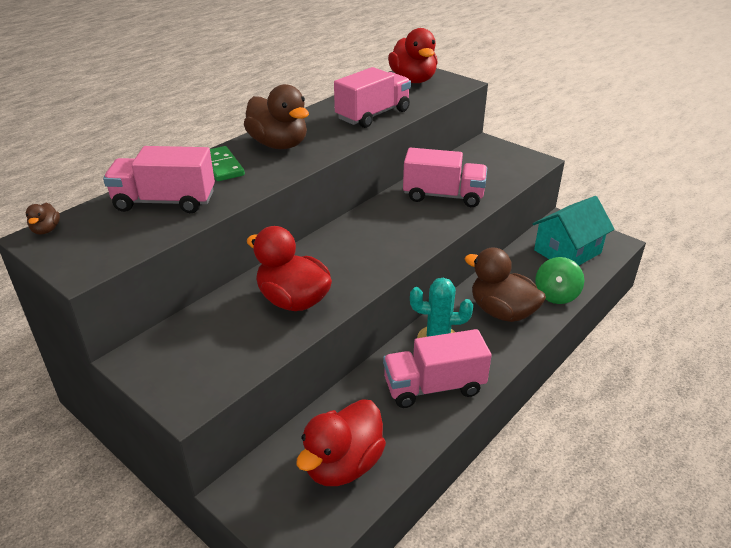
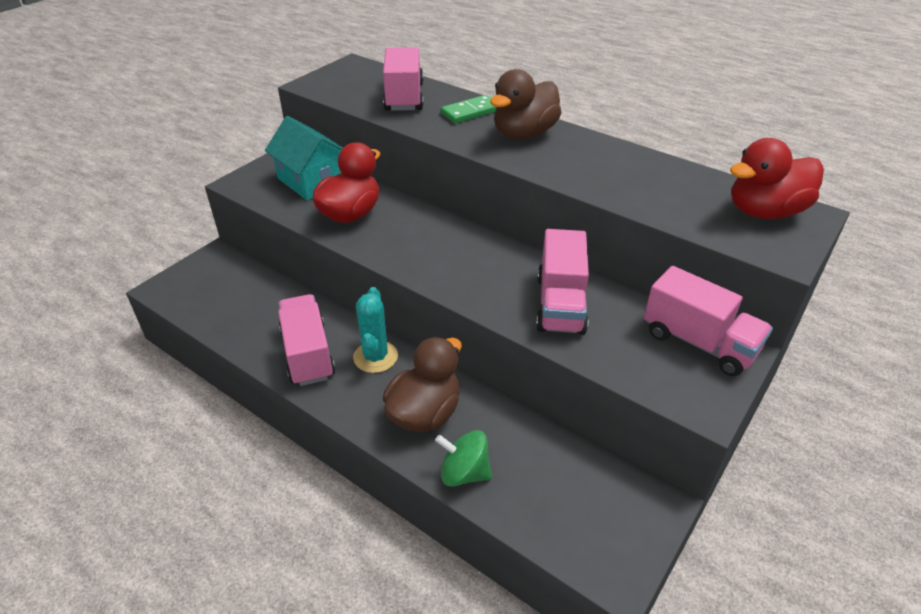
camera: 85 degrees right, 5 degrees up
brown duck [26,203,60,235] -> none
red duck [296,399,386,486] -> none
pink truck [334,67,411,128] -> pink truck moved to [644,266,773,376]
turquoise house [532,196,615,265] -> turquoise house moved to [265,116,343,201]

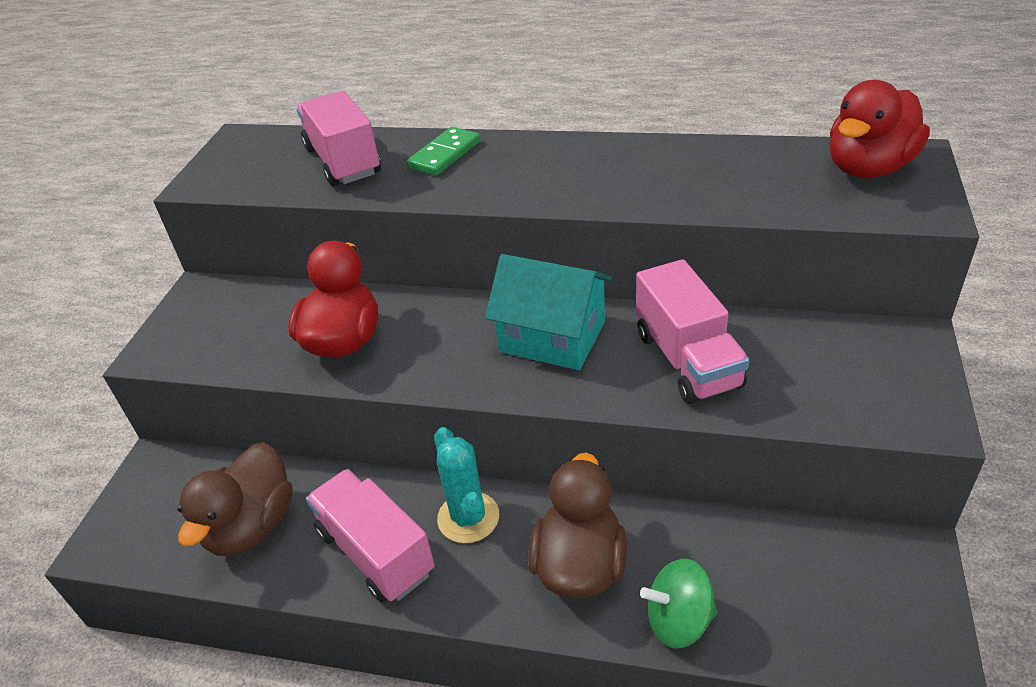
camera: 20 degrees left, 0 degrees up
turquoise house [265,116,343,201] -> turquoise house moved to [485,254,612,370]
brown duck [490,69,562,140] -> brown duck moved to [177,442,293,556]
pink truck [644,266,773,376] -> none

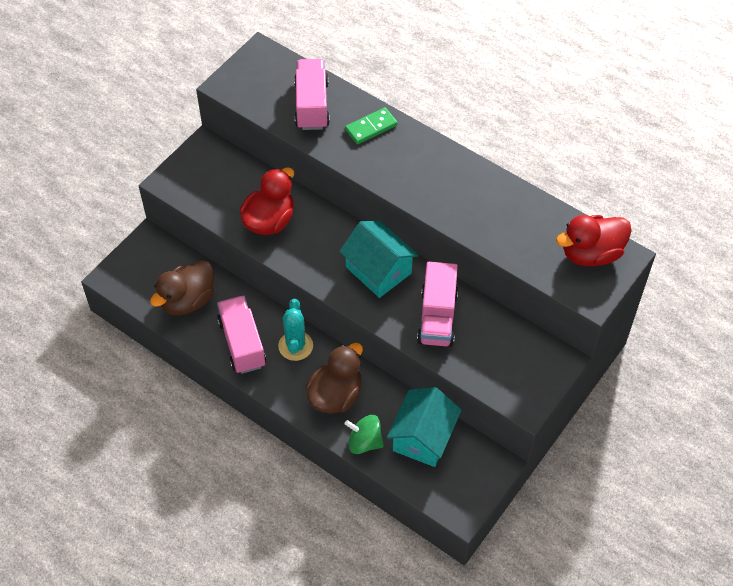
camera: 20 degrees right, 15 degrees up
none -> turquoise house [387,387,462,467]

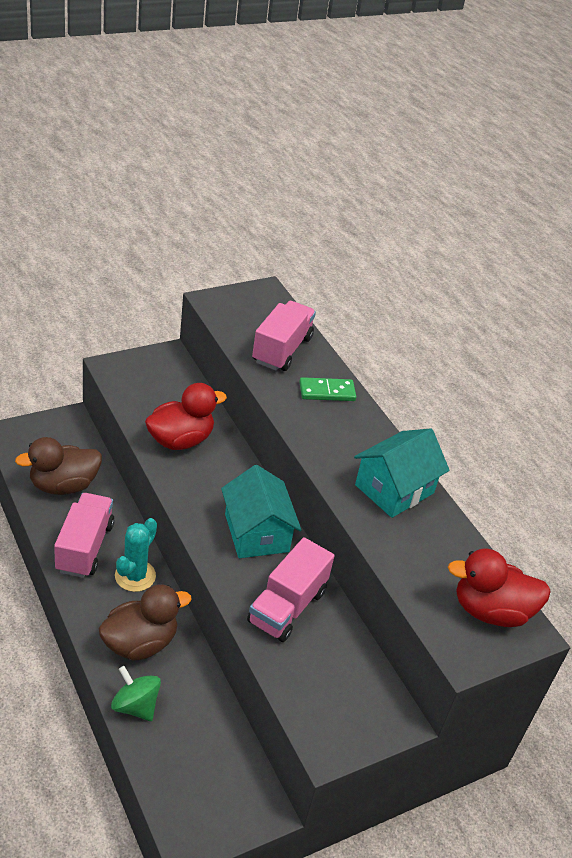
camera: 20 degrees right, 15 degrees down
turquoise house [387,387,462,467] -> turquoise house moved to [354,428,450,518]

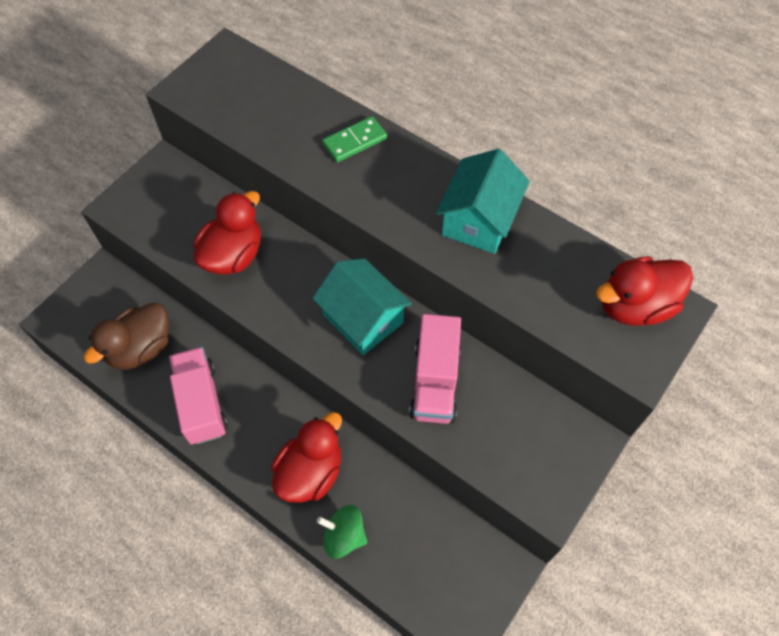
camera: 20 degrees left, 20 degrees up
brown duck [98,584,192,661] -> red duck [271,412,342,503]
turquoise cactus [115,518,157,592] -> none
pink truck [252,301,316,371] -> none

